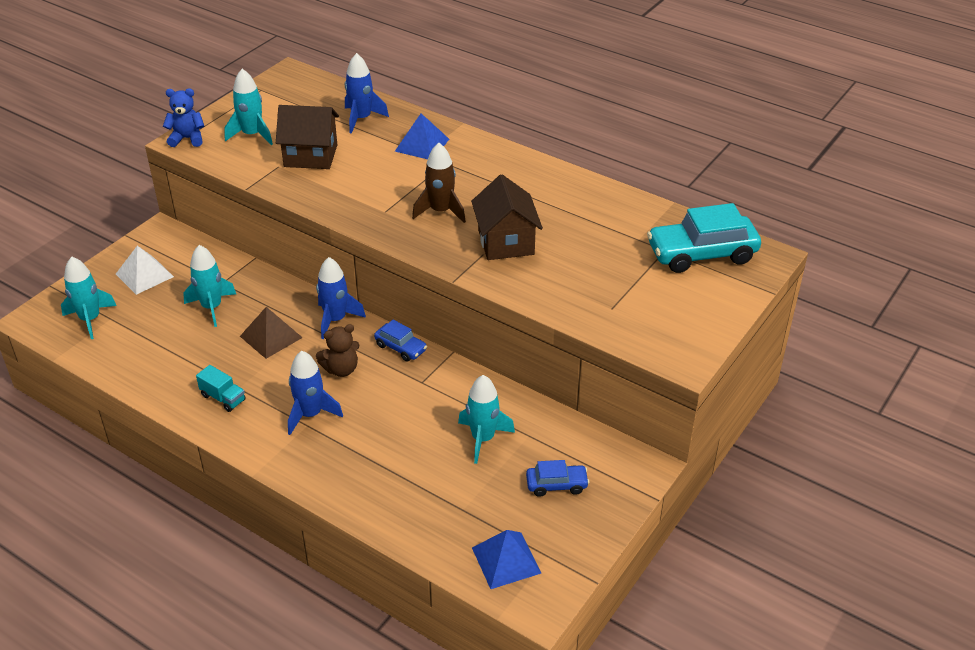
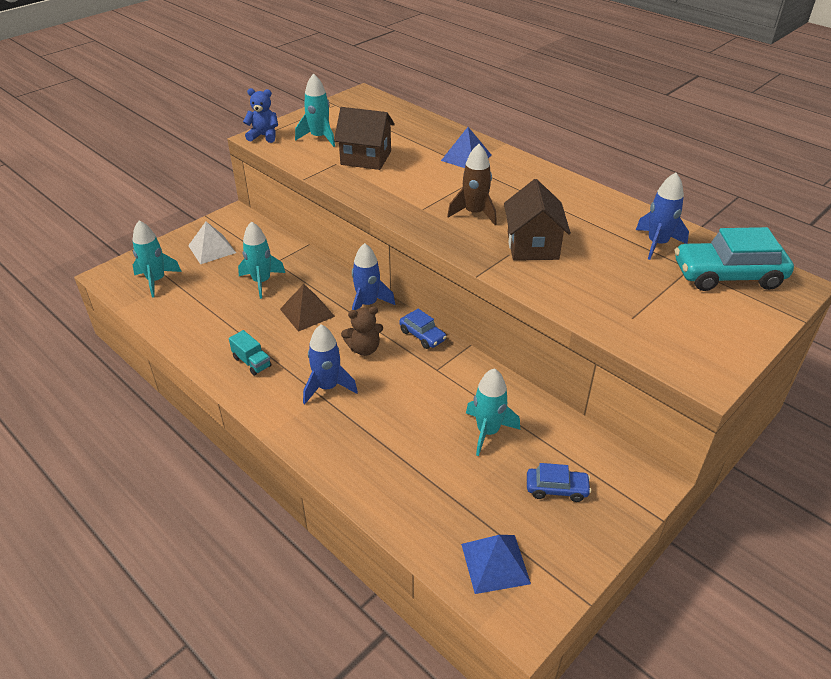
camera: 10 degrees right, 0 degrees up
blue rocket [345,53,389,134] -> blue rocket moved to [636,173,689,260]

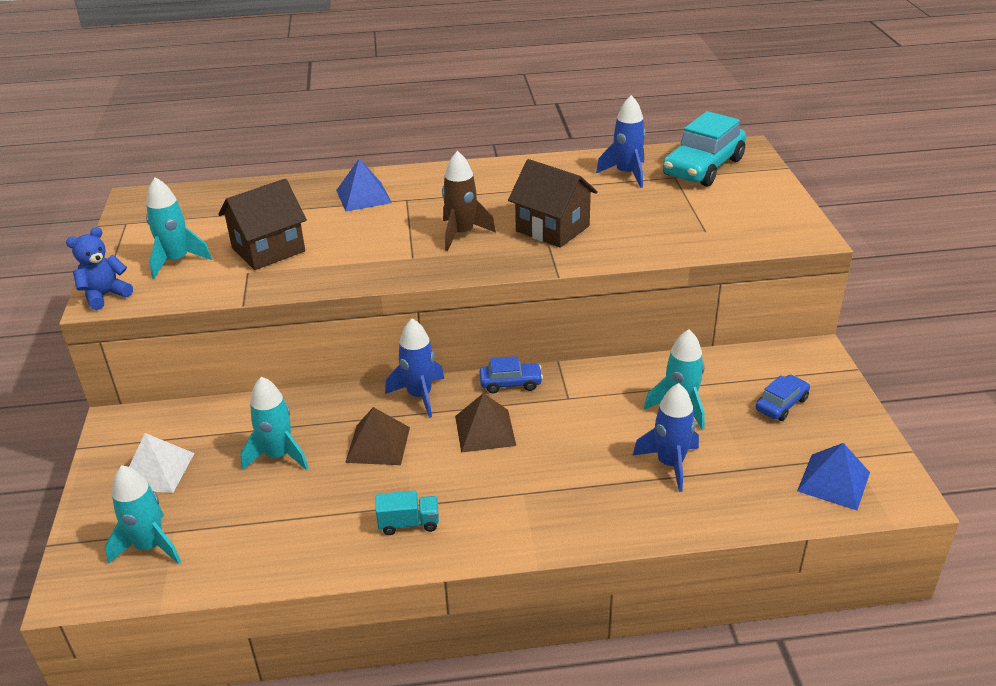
camera: 50 degrees left, 5 degrees down
blue rocket [303,325,358,404] -> blue rocket moved to [633,383,699,492]
brown teddy bear [341,306,383,356] -> brown pyramid [455,393,516,453]

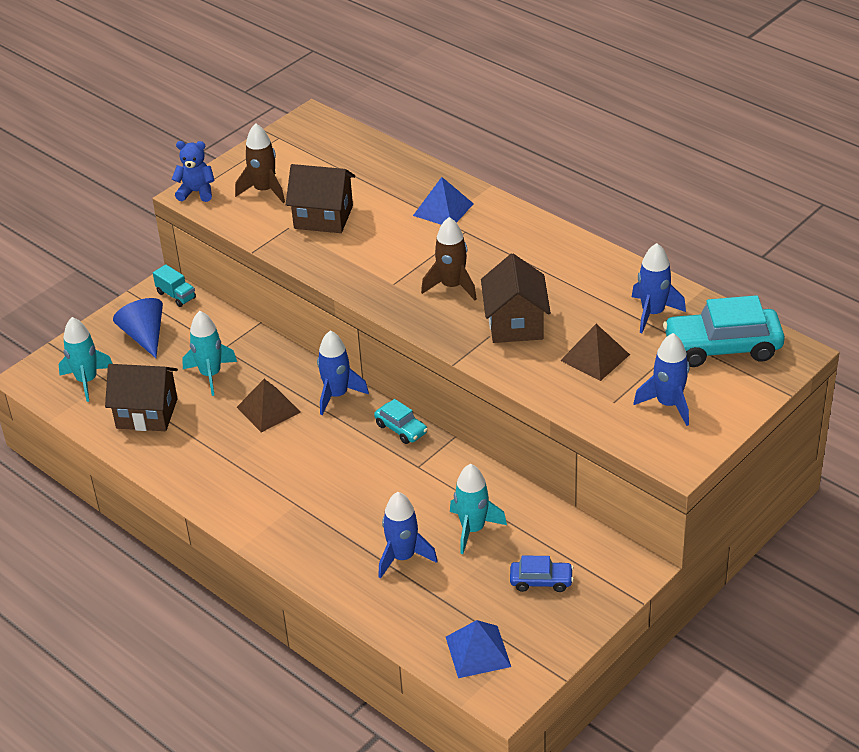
camera: 50 degrees right, 5 degrees up
white pyramid [129,433,194,493] -> blue cone [113,298,163,358]
turquoise rocket [146,177,212,279] -> brown rocket [235,123,285,203]
turquoise truck [376,491,439,535] -> turquoise truck moved to [153,264,196,307]
brown pyramid [455,393,516,453] -> brown pyramid moved to [560,324,630,381]
blue car [480,356,543,393] -> turquoise car [374,399,428,444]
none -> brown house [105,364,178,431]
none -> blue rocket [633,333,689,426]

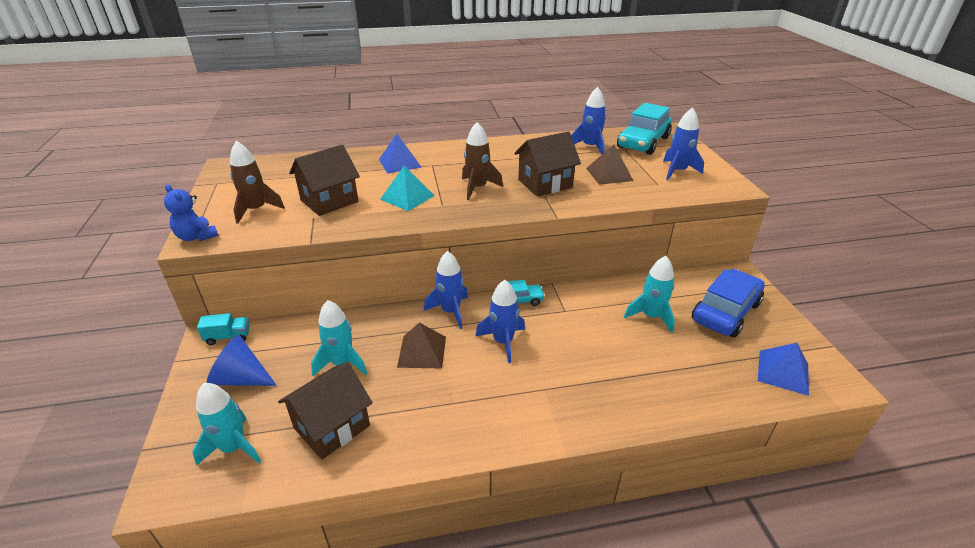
camera: 55 degrees left, 5 degrees down
blue teddy bear [172,141,215,202] -> blue teddy bear turned 90 degrees counterclockwise [164,185,219,241]
blue rocket [378,492,438,579] -> blue rocket moved to [476,280,525,363]
brown house [481,254,551,343] -> brown house turned 60 degrees counterclockwise [514,131,581,196]
blue car [510,555,574,592] -> blue car [692,269,765,337], size x1.93
none -> turquoise pyramid [380,166,435,211]

